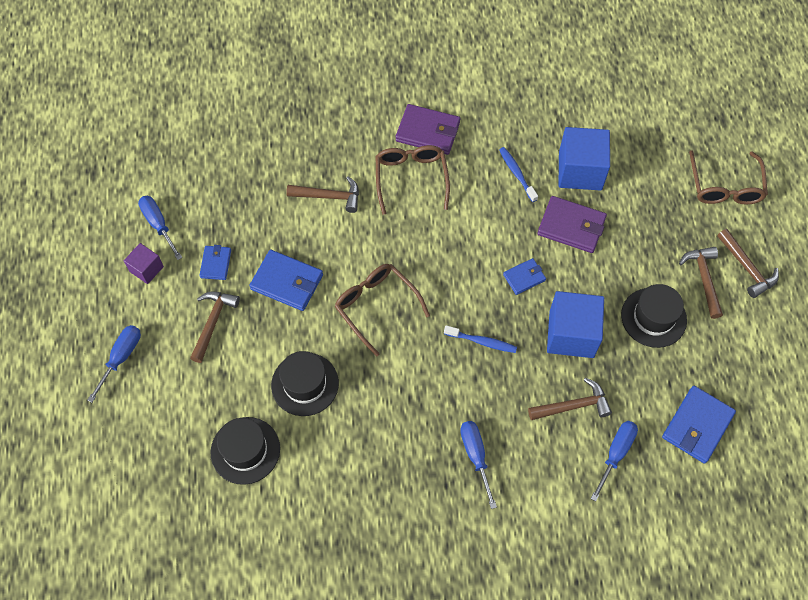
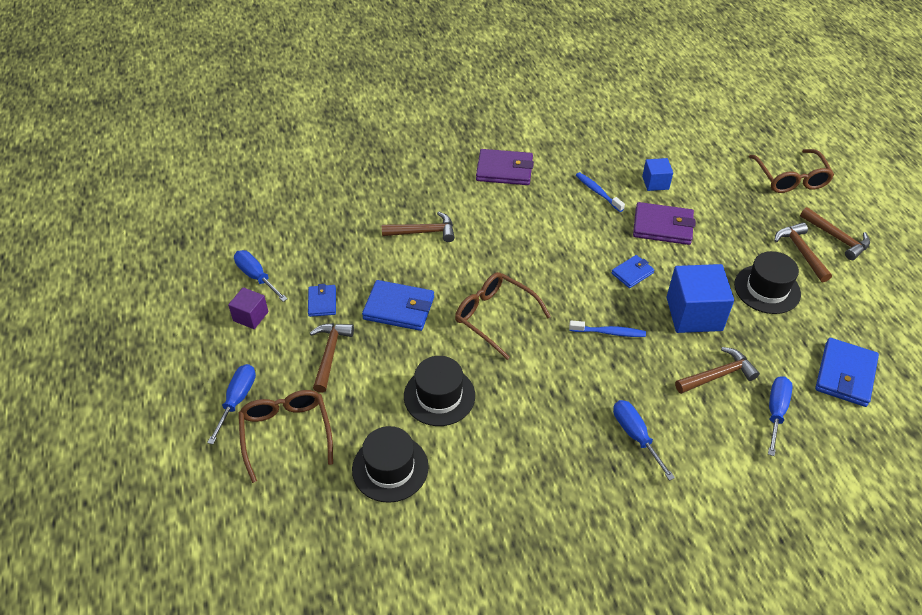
camera: 10 degrees left, 15 degrees down
brown glasses [376,145,450,215] -> brown glasses moved to [239,390,333,483]
blue cube [559,127,610,190] -> blue cube [642,158,673,191], size x0.54

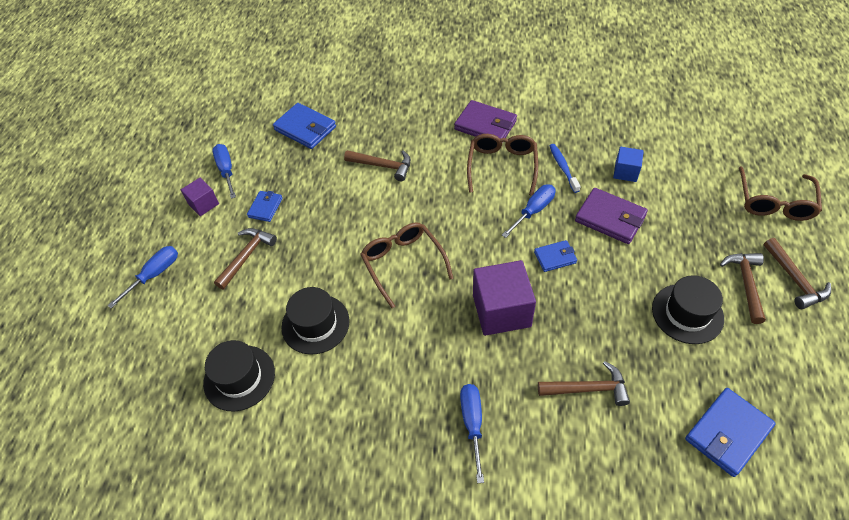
camera: 25 degrees right, 5 degrees up
brown glasses [239,390,333,483] -> brown glasses moved to [467,134,538,196]
blue wallet [362,280,434,331] -> blue wallet moved to [273,103,336,149]
blue toothbrush [569,321,646,337] -> purple cube [473,260,536,336]
blue cube [667,264,734,333] -> none
blue screwdriver [768,376,793,456] -> blue screwdriver moved to [502,185,555,238]

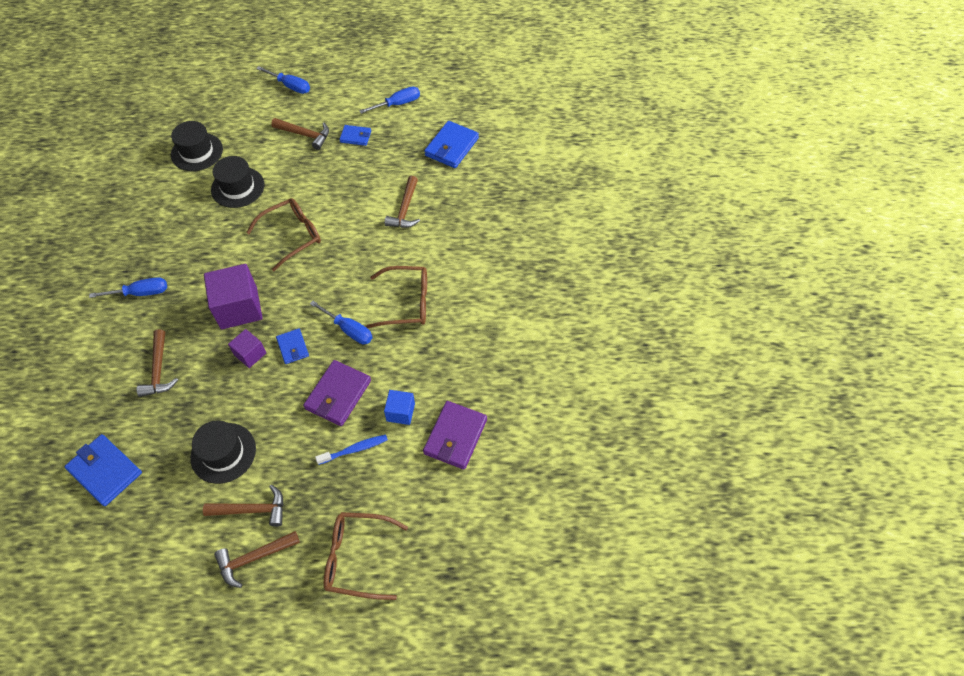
camera: 80 degrees right, 5 degrees up
purple cube [181,178,219,216] -> purple cube moved to [228,329,266,368]
purple wallet [454,100,517,143] -> purple wallet moved to [423,401,487,470]
blue toothbrush [550,144,581,193] -> blue toothbrush moved to [315,435,388,465]

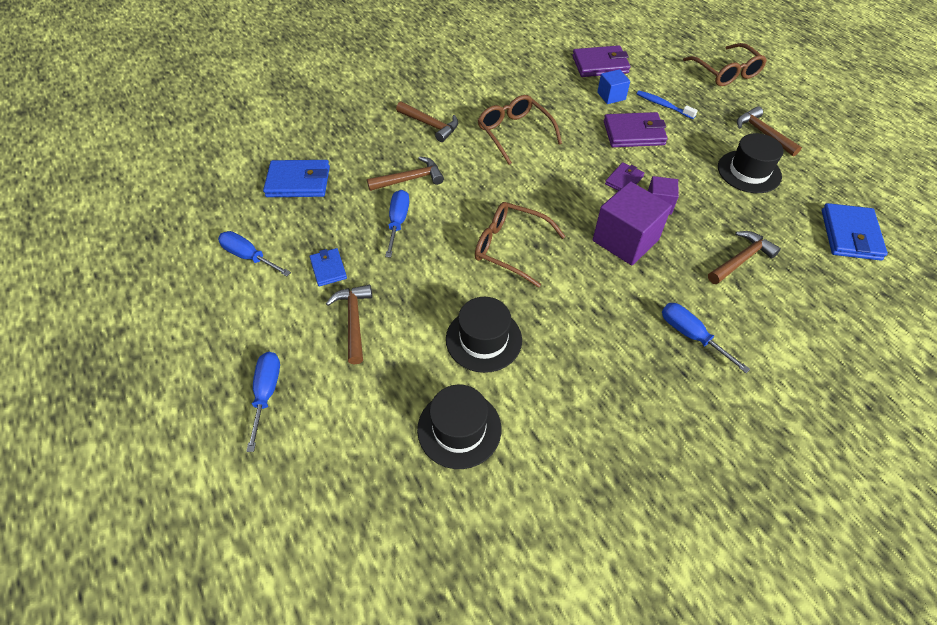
camera: 120 degrees left, 5 degrees down
brown hammer [214,531,300,588] -> brown hammer moved to [396,101,458,142]
blue wallet [276,328,309,364] -> purple wallet [605,162,644,191]
blue screwdriver [310,301,373,344] -> blue screwdriver moved to [385,190,409,258]

